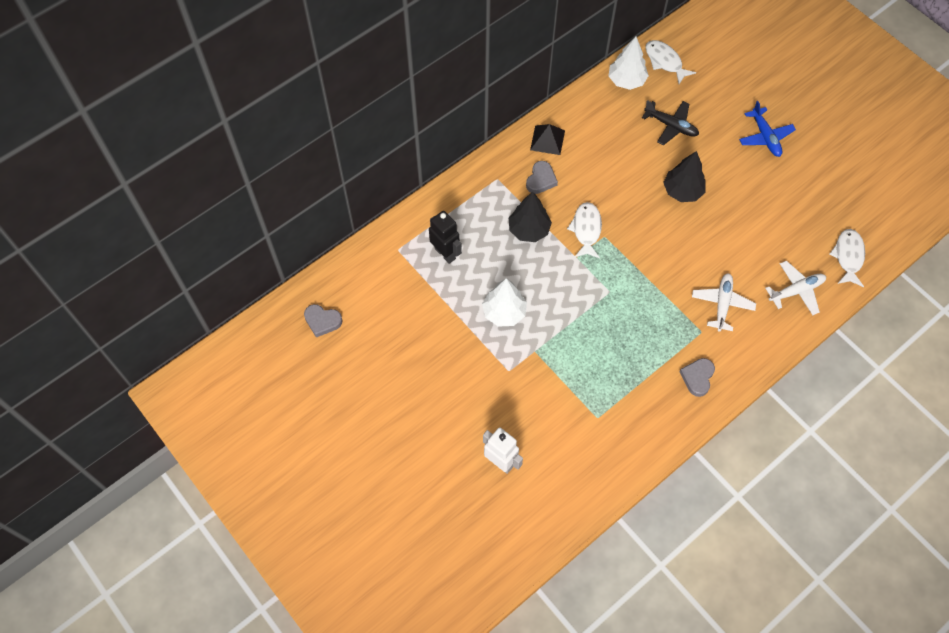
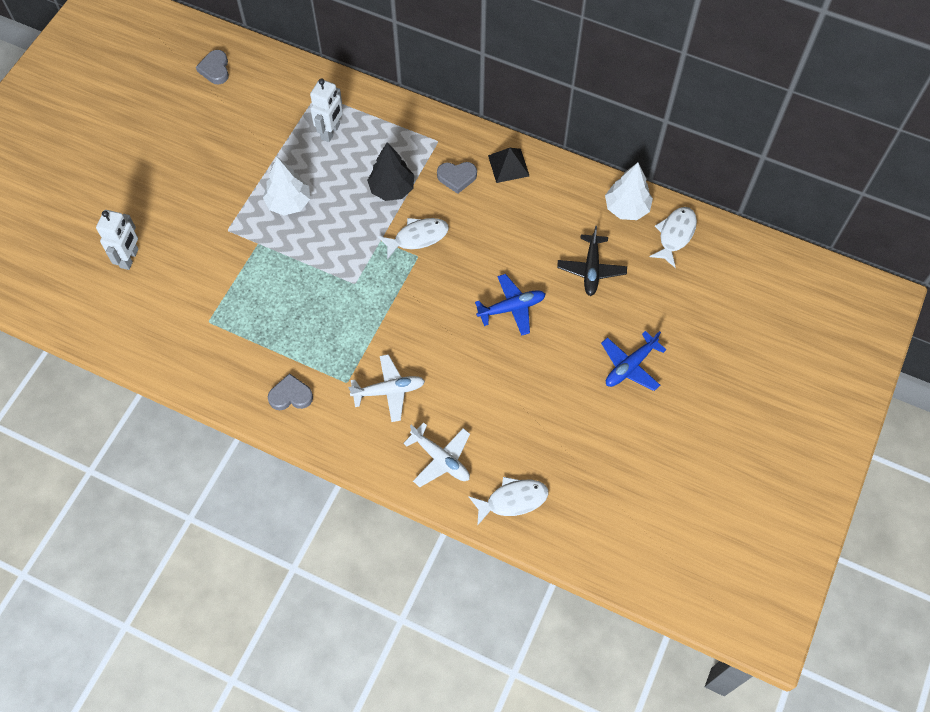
camera: 65 degrees right, 0 degrees up
black robot [429,211,462,264] -> white robot [310,78,343,142]
black tree [663,151,706,202] -> blue plane [475,274,546,336]

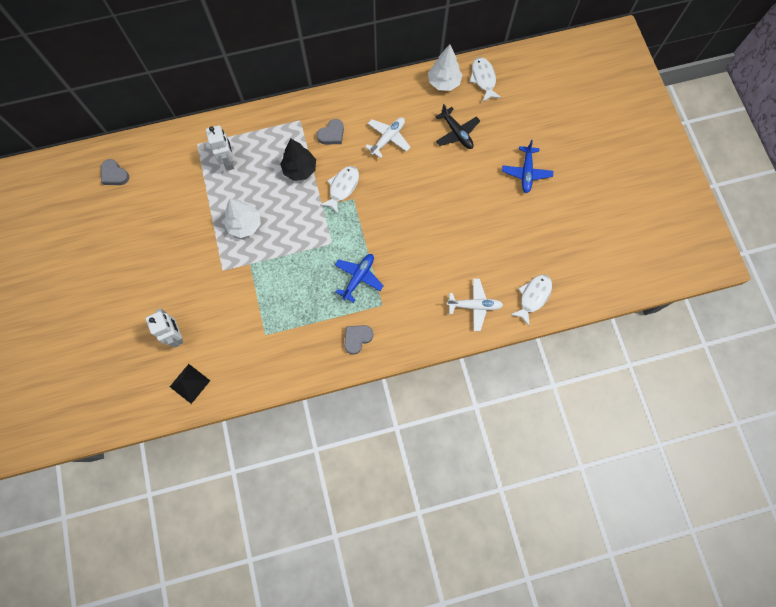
camera: 40 degrees left, 10 degrees up
white plane [348,354,425,422] -> white plane moved to [365,117,410,158]
blue plane [475,274,546,336] -> blue plane moved to [335,254,384,303]
black pyramid [488,148,529,183] -> black pyramid moved to [170,364,210,404]

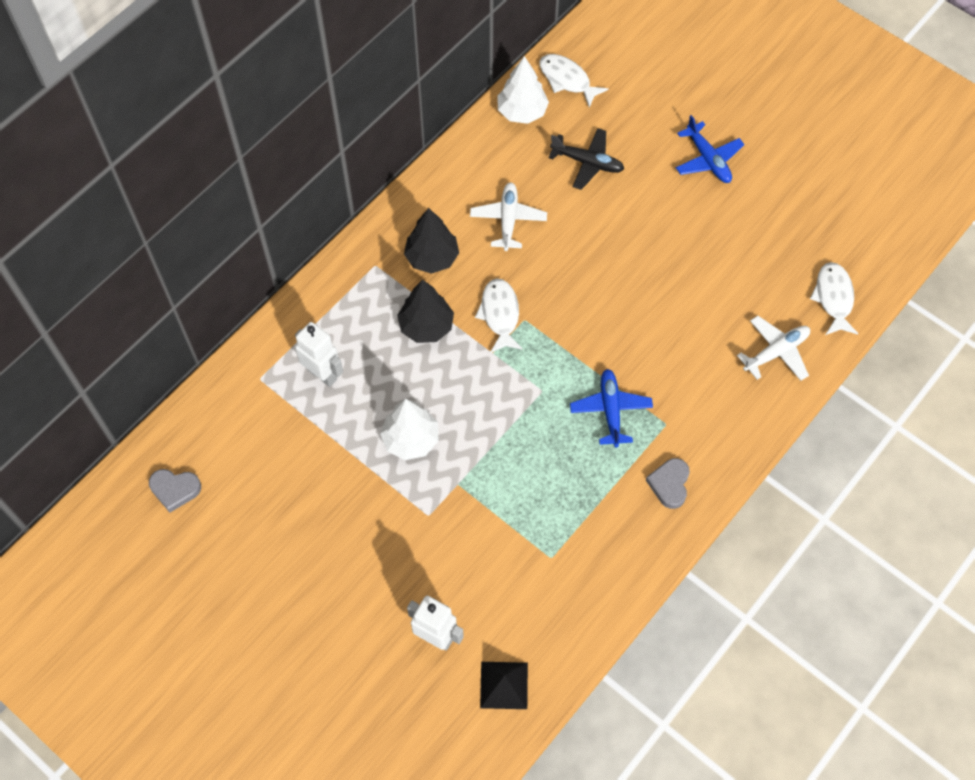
camera: 35 degrees left, 10 degrees down
grey heart [317,119,344,144] -> black tree [404,208,459,274]

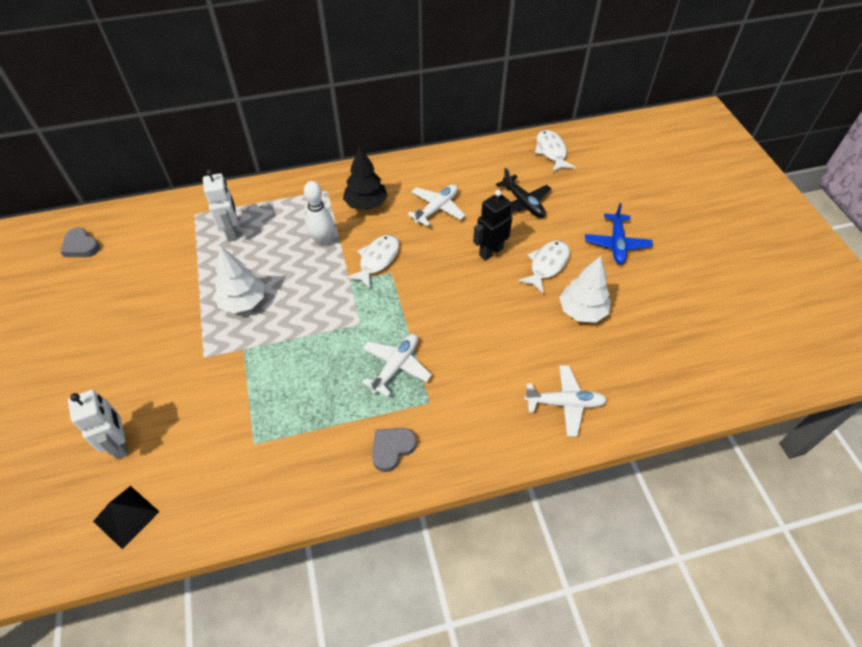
camera: 35 degrees right, 10 degrees down
black tree [397,280,454,343] -> white bowling pin [304,181,334,246]
white tree [497,56,549,124] -> white tree moved to [559,256,611,322]
blue plane [570,369,653,447] -> white plane [362,334,432,397]
white fish [810,262,858,335] -> white fish moved to [518,240,570,293]
none -> black robot [473,190,512,261]

